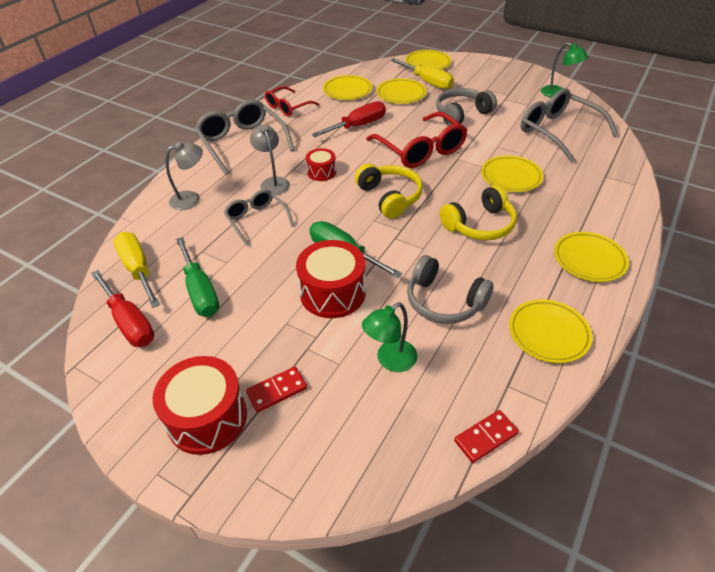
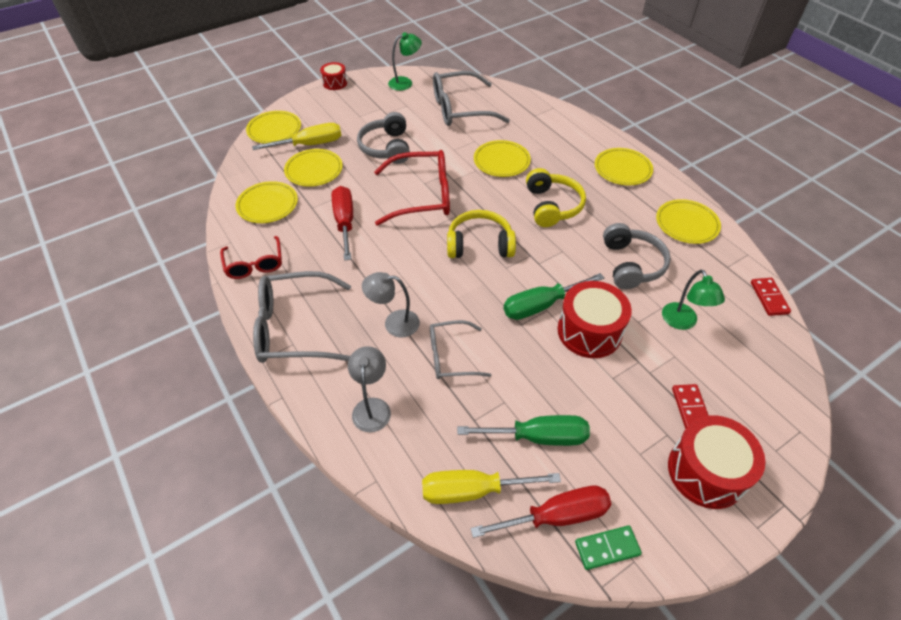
camera: 65 degrees left, 5 degrees up
red drum [306,148,336,181] -> red drum moved to [320,62,347,90]
grey headphones [407,255,494,324] -> grey headphones turned 60 degrees counterclockwise [603,223,671,289]
none -> green domino [575,525,642,570]

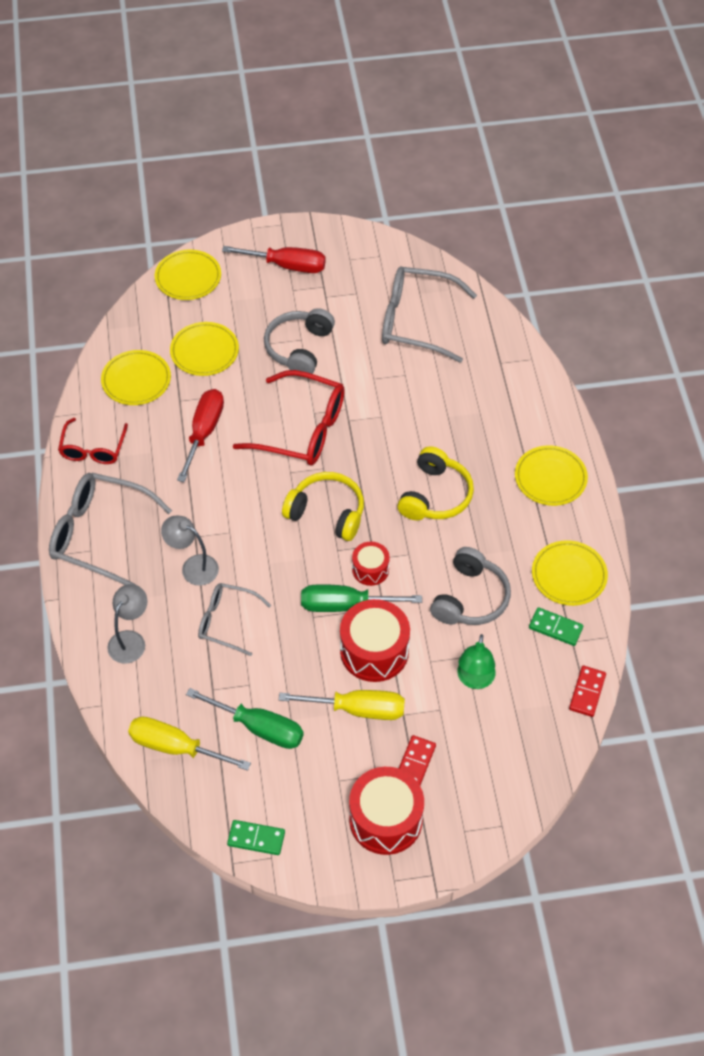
camera: 25 degrees right, 5 degrees up
yellow screwdriver [252,123,341,150] -> yellow screwdriver moved to [279,690,405,720]
red drum [320,62,347,90] -> red drum moved to [352,542,390,586]
green lamp [388,32,422,91] -> none
red screwdriver [471,486,611,538] -> red screwdriver moved to [222,246,326,273]
yellow plate [474,140,531,177] -> none
none -> green domino [529,607,583,646]

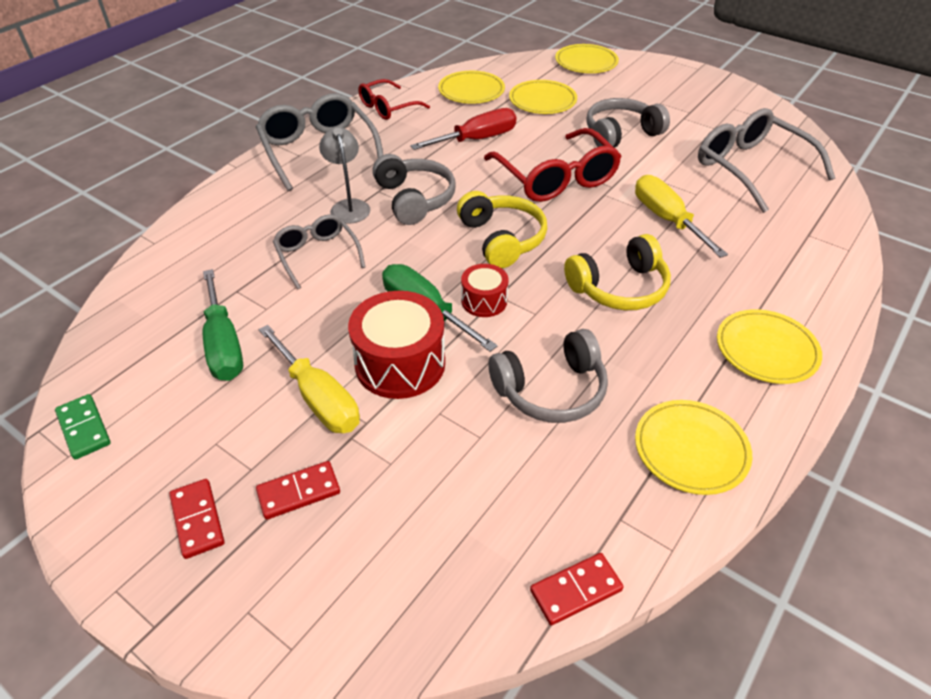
camera: 45 degrees right, 10 degrees down
grey lamp [107,584,148,664] -> none
yellow screwdriver [128,716,251,771] -> yellow screwdriver moved to [635,175,728,258]
red screwdriver [222,246,326,273] -> none
red drum [349,767,424,855] -> red domino [169,479,225,559]
green lamp [457,634,496,689] -> none
green domino [529,607,583,646] -> none
none -> grey headphones [372,154,456,225]

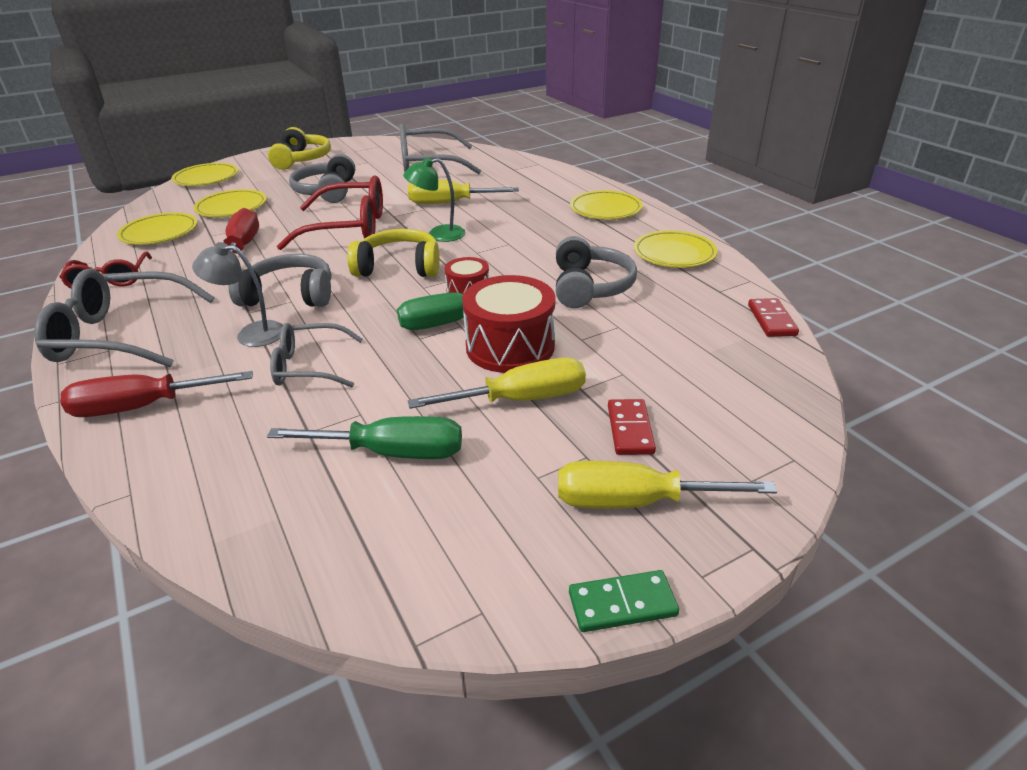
camera: 65 degrees left, 10 degrees down
green domino [55,394,111,460] -> green domino moved to [569,570,679,632]
red domino [169,479,225,559] -> yellow screwdriver [558,461,777,509]
yellow headphones [564,234,671,310] -> yellow headphones moved to [268,127,331,170]
none -> red screwdriver [60,371,253,417]
none -> green lamp [403,157,466,242]

